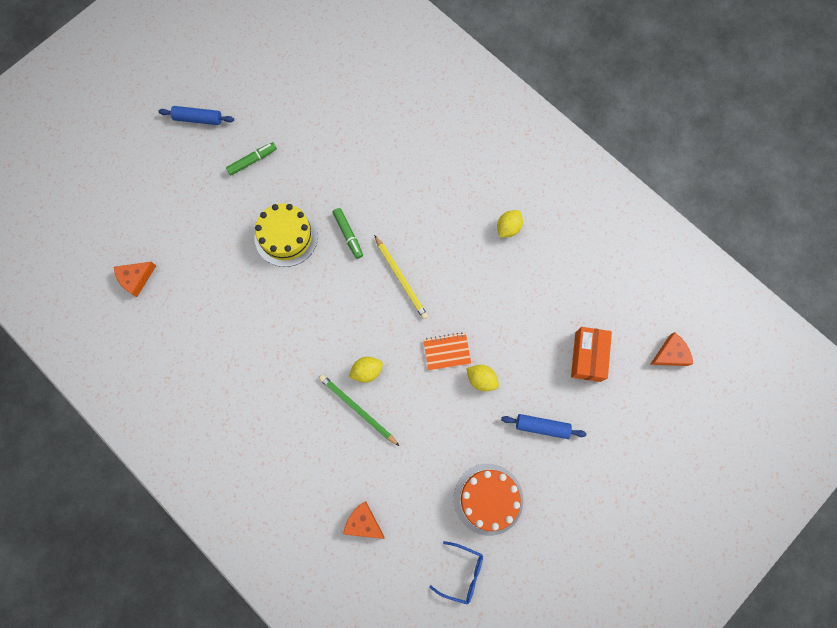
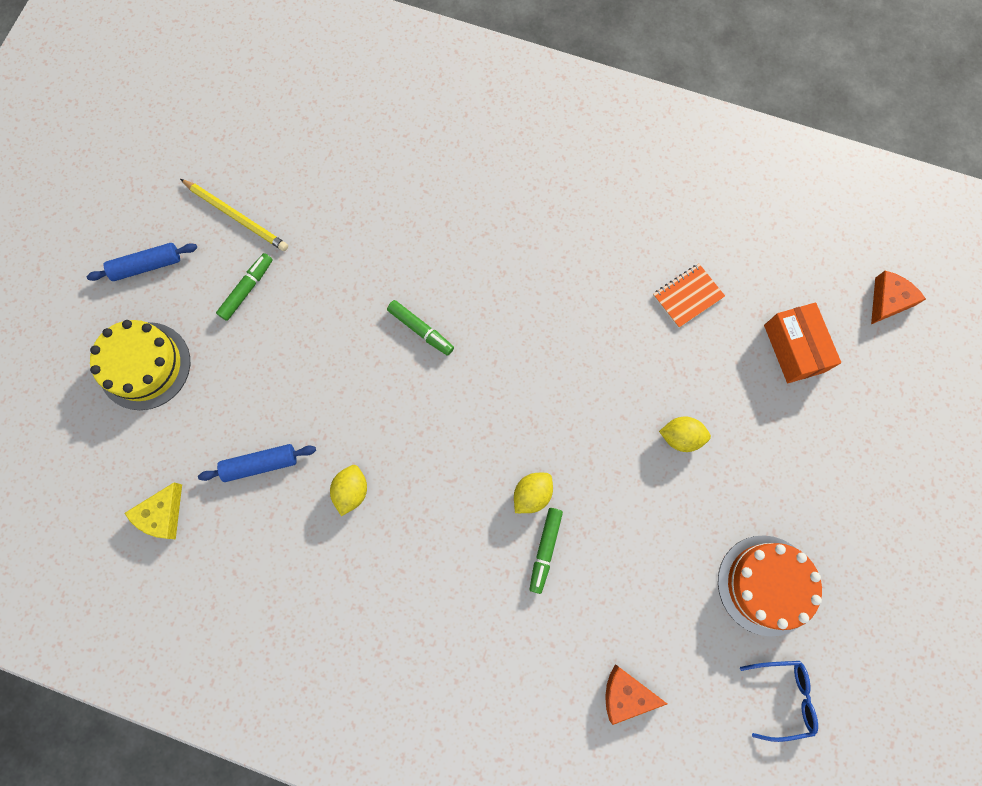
camera: 25 degrees left, 0 degrees up
orange cheese [114,262,156,297] -> yellow cheese [124,482,182,539]
yellow cake [255,203,318,267] -> yellow cake moved to [90,320,190,410]
green pencil [319,374,399,446] -> green marker [529,508,563,594]
yellow pencil [374,235,428,319] -> yellow pencil moved to [180,179,288,251]
orange notebook [423,332,471,370] -> orange notebook moved to [653,264,725,328]
yellow lemon [497,210,523,237] -> yellow lemon moved to [330,465,367,516]
blue rolling pin [501,414,586,439] -> blue rolling pin moved to [198,444,316,482]

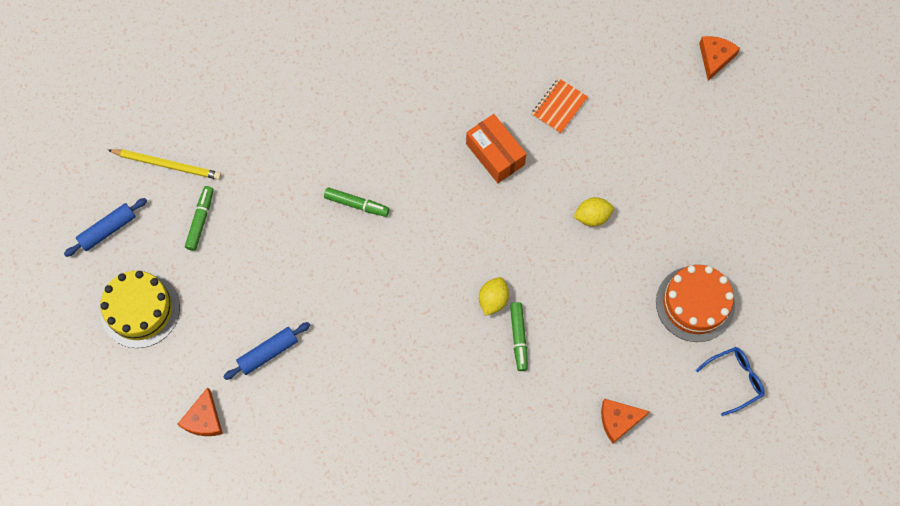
camera: 20 degrees left, 5 degrees down
yellow cheese [124,482,182,539] -> orange cheese [177,387,223,436]
yellow lemon [330,465,367,516] -> none
orange box [764,302,841,383] -> orange box moved to [466,114,526,183]

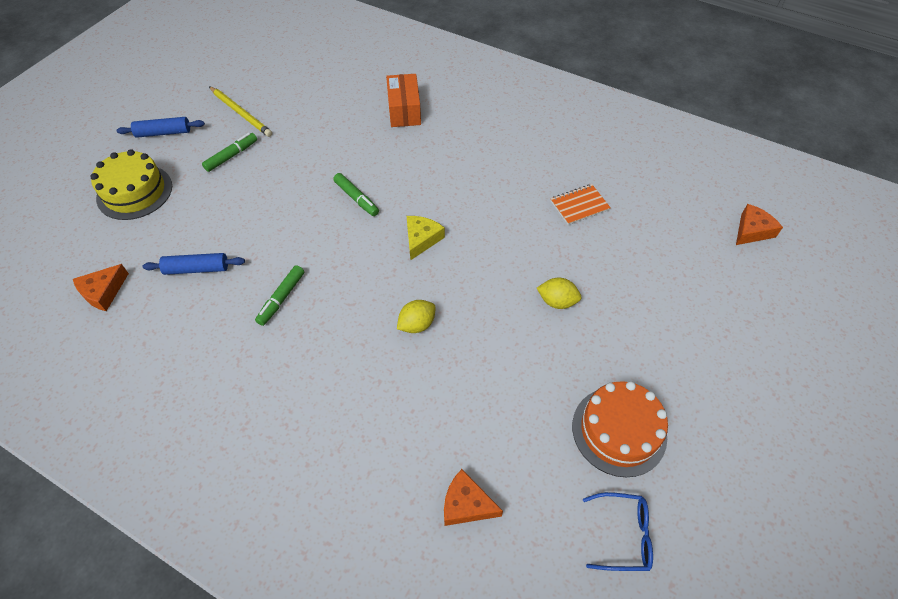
camera: 30 degrees right, 15 degrees down
orange box [466,114,526,183] -> orange box moved to [386,74,421,127]
green marker [510,302,528,371] -> green marker moved to [255,265,304,326]
none -> yellow cheese [407,216,445,260]

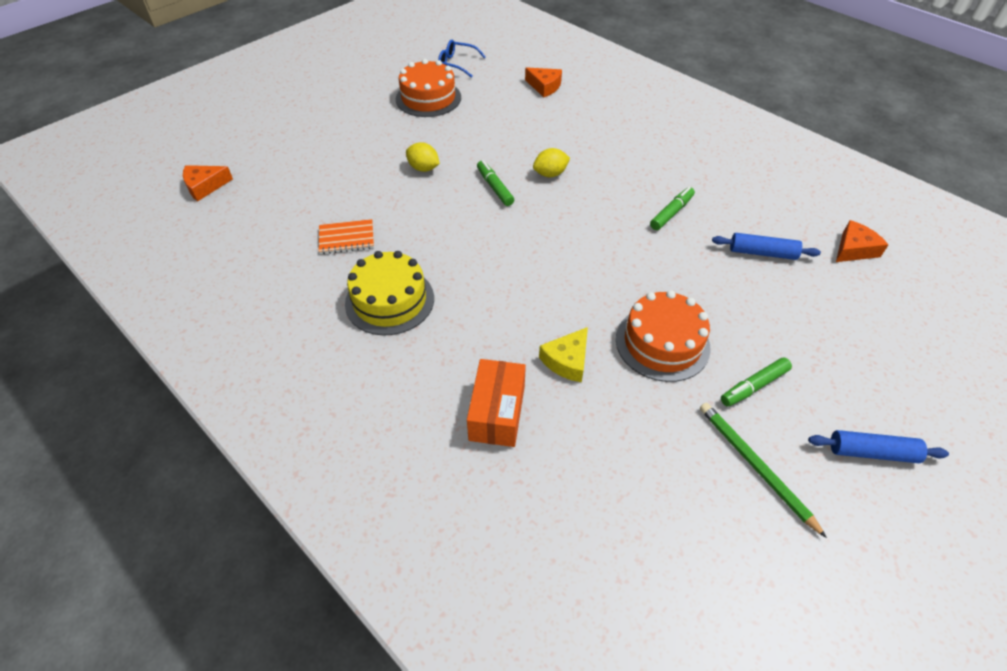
camera: 165 degrees left, 5 degrees down
yellow cake [90,149,172,220] -> yellow cake moved to [345,251,434,336]
yellow pencil [209,86,272,137] -> green pencil [700,403,827,538]
green marker [333,173,379,216] -> green marker moved to [477,160,514,206]
yellow cheese [407,216,445,260] -> yellow cheese moved to [539,327,588,382]
none -> orange cake [616,290,711,382]

